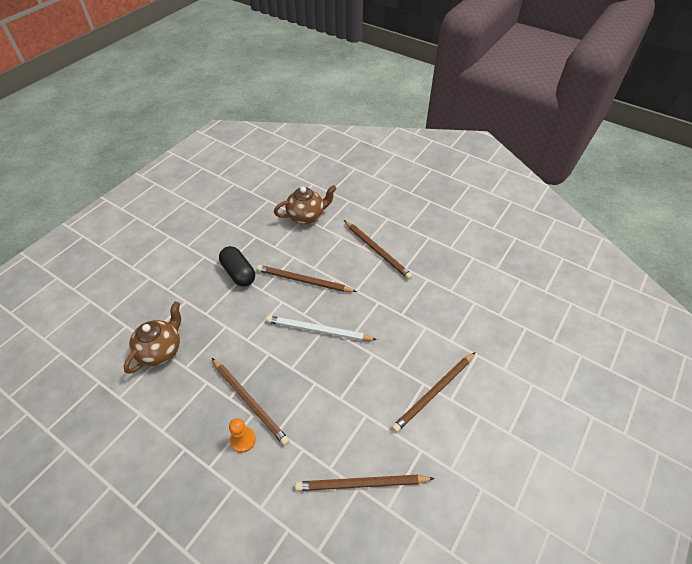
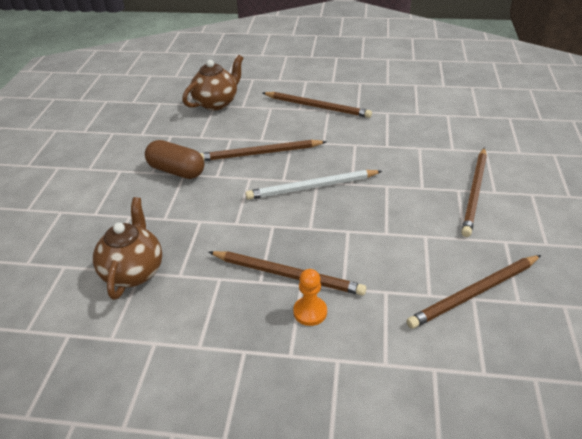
camera: 25 degrees left, 10 degrees down
black capsule [219,246,255,287] -> brown capsule [145,140,204,179]

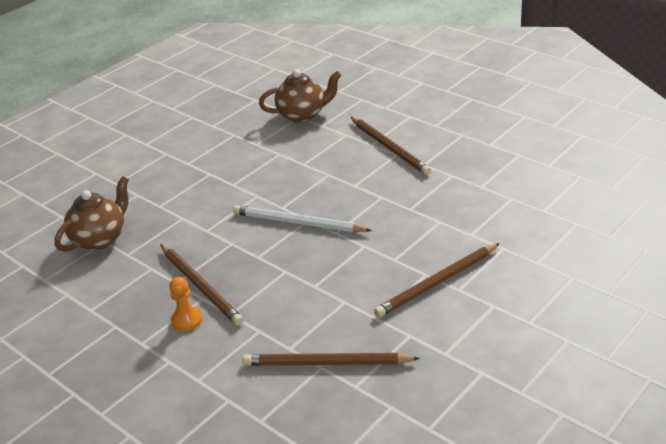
camera: 35 degrees right, 5 degrees down
brown capsule [145,140,204,179] -> none
brown pencil [200,140,327,161] -> none

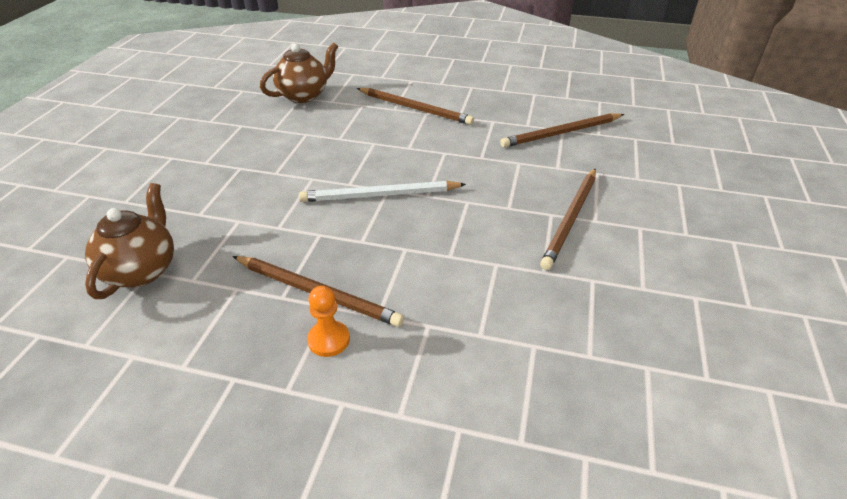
camera: 30 degrees left, 5 degrees up
brown pencil [242,353,420,366] -> brown pencil moved to [500,113,624,148]

